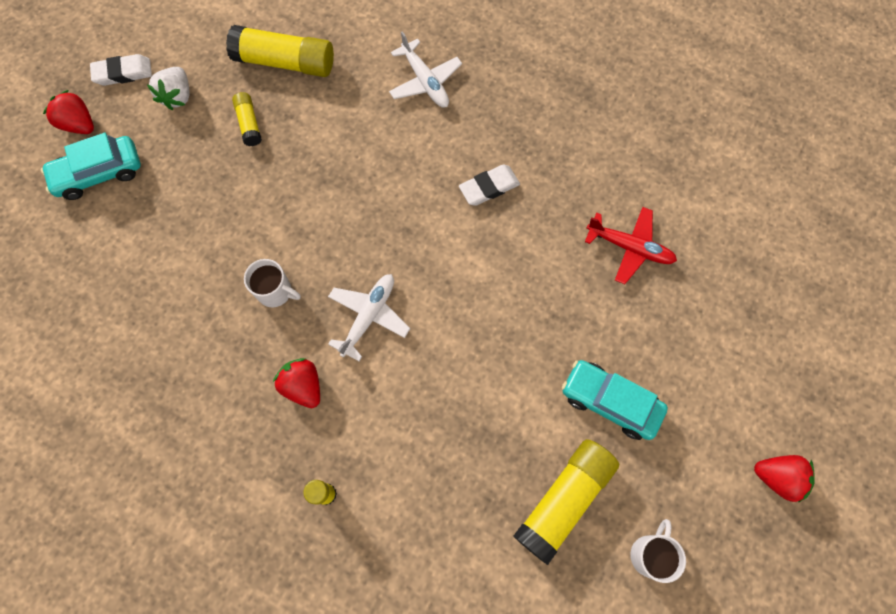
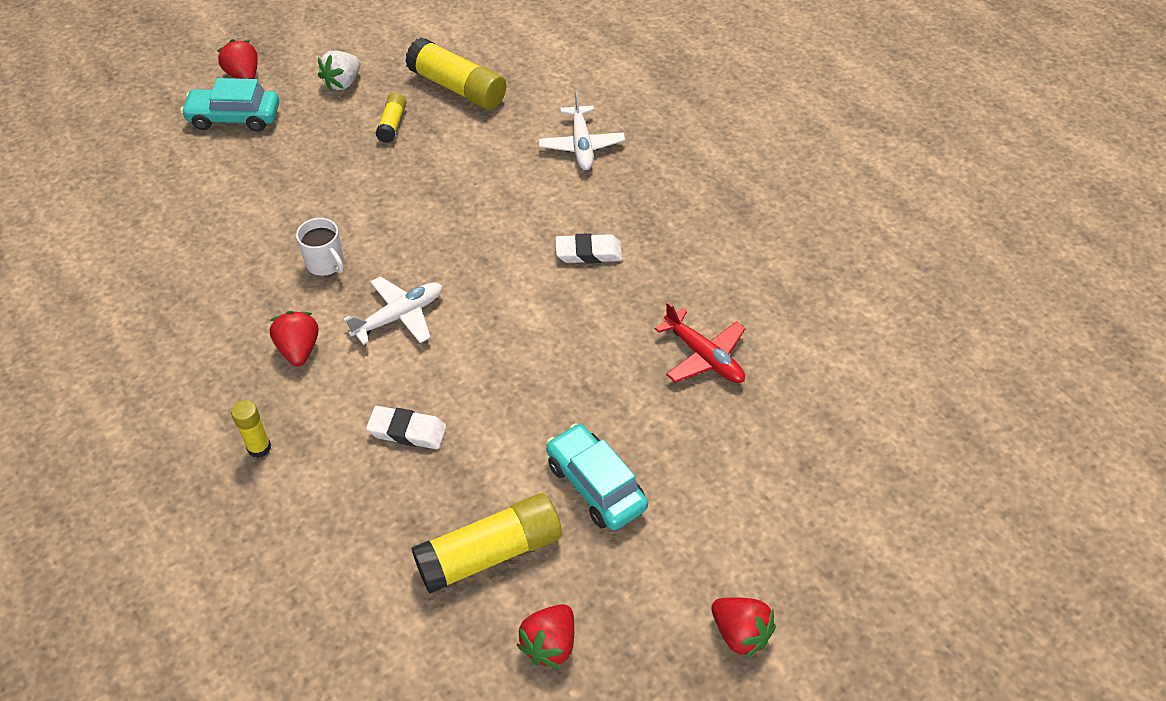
camera: 25 degrees right, 20 degrees down
white eraser [90,54,152,86] -> white eraser moved to [366,406,447,449]
white mug [630,519,686,583] -> red strawberry [517,604,574,668]

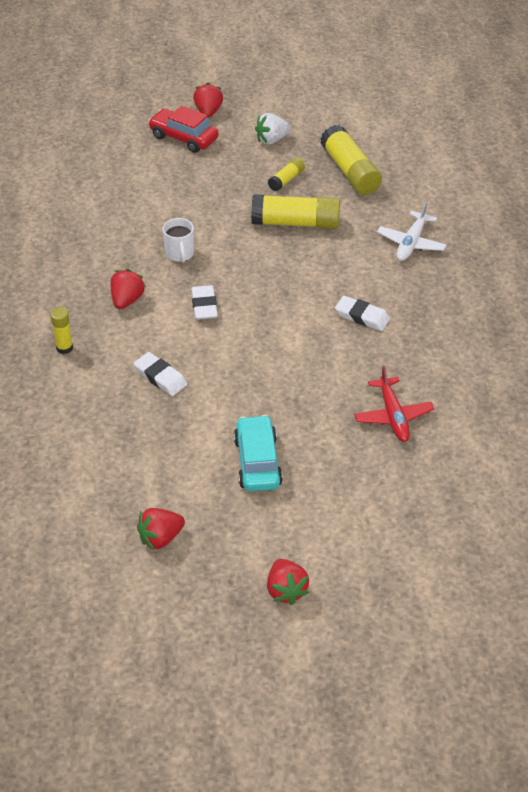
camera: 30 degrees right, 5 degrees down
turquoise car [181,78,279,132] -> red car [148,106,219,153]
white plane [344,276,443,345] -> white eraser [191,285,218,320]
yellow glue stick [411,493,562,594] -> yellow glue stick moved to [251,194,340,229]

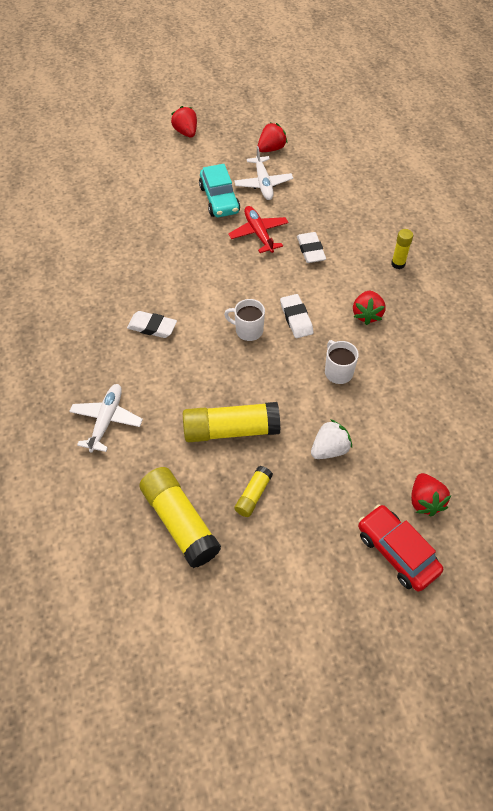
camera: 170 degrees right, 10 degrees up
white eraser [134,352,187,396] -> white eraser turned 45 degrees clockwise [297,232,326,263]
red car [148,106,219,153] -> red car turned 150 degrees counterclockwise [358,504,443,592]
red strawberry [193,83,223,118] -> red strawberry moved to [411,473,451,516]
white strawberry [255,113,291,144] -> white strawberry moved to [311,419,352,459]
red plane [354,365,434,442] -> red plane moved to [228,206,288,253]
none -> white mug [224,299,265,341]
none -> white plane [234,146,293,200]

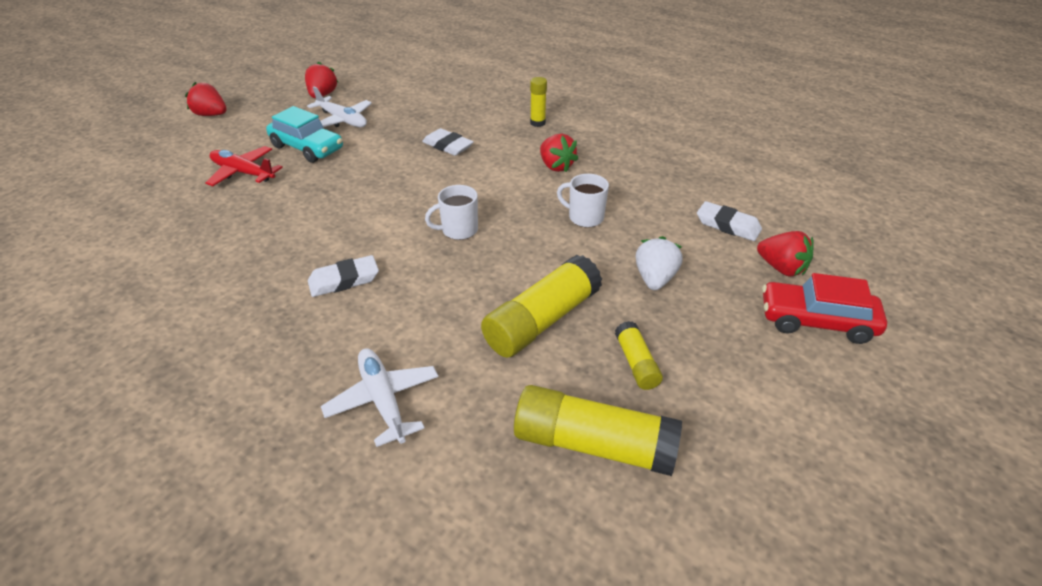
camera: 40 degrees left, 15 degrees down
red plane [228,206,288,253] -> red plane moved to [205,146,283,186]
white eraser [280,294,313,338] -> white eraser moved to [697,201,762,241]

